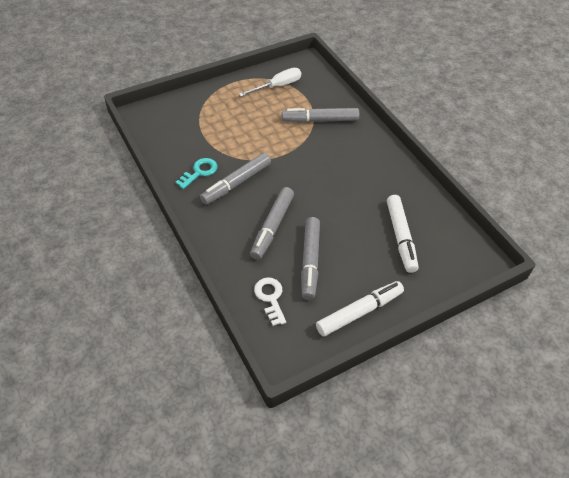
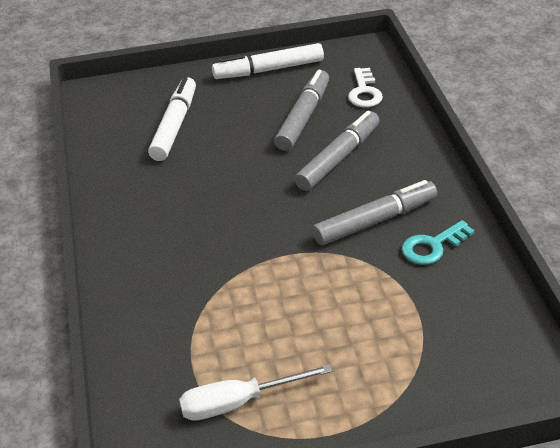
camera: 160 degrees left, 10 degrees down
grey marker [281,108,359,123] -> none

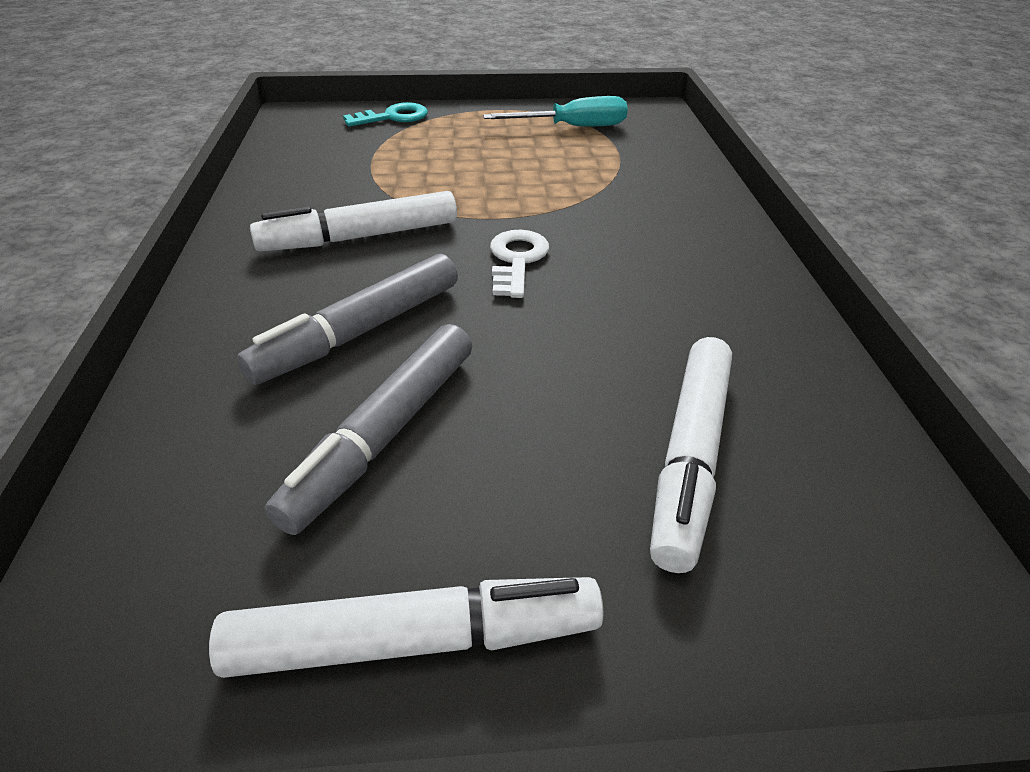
camera: 175 degrees left, 0 degrees up
white screwdriver [179,364,332,421] -> turquoise screwdriver [483,96,628,127]
grey marker [312,180,437,245] -> white marker [250,191,457,252]
white key [348,68,383,107] -> white key moved to [490,230,549,298]
turquoise key [402,220,475,265] -> turquoise key moved to [343,102,428,127]

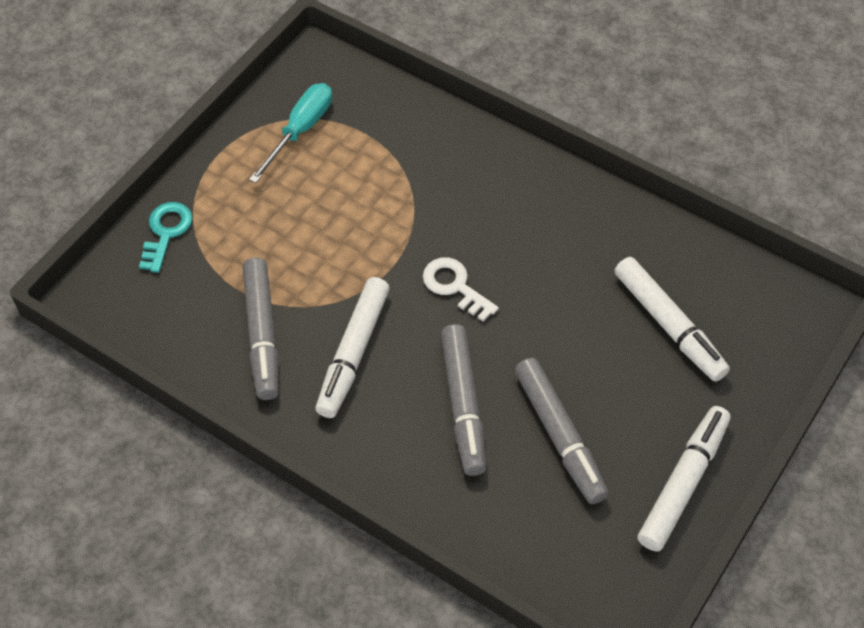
camera: 50 degrees left, 15 degrees up
none -> grey marker [243,258,279,400]

